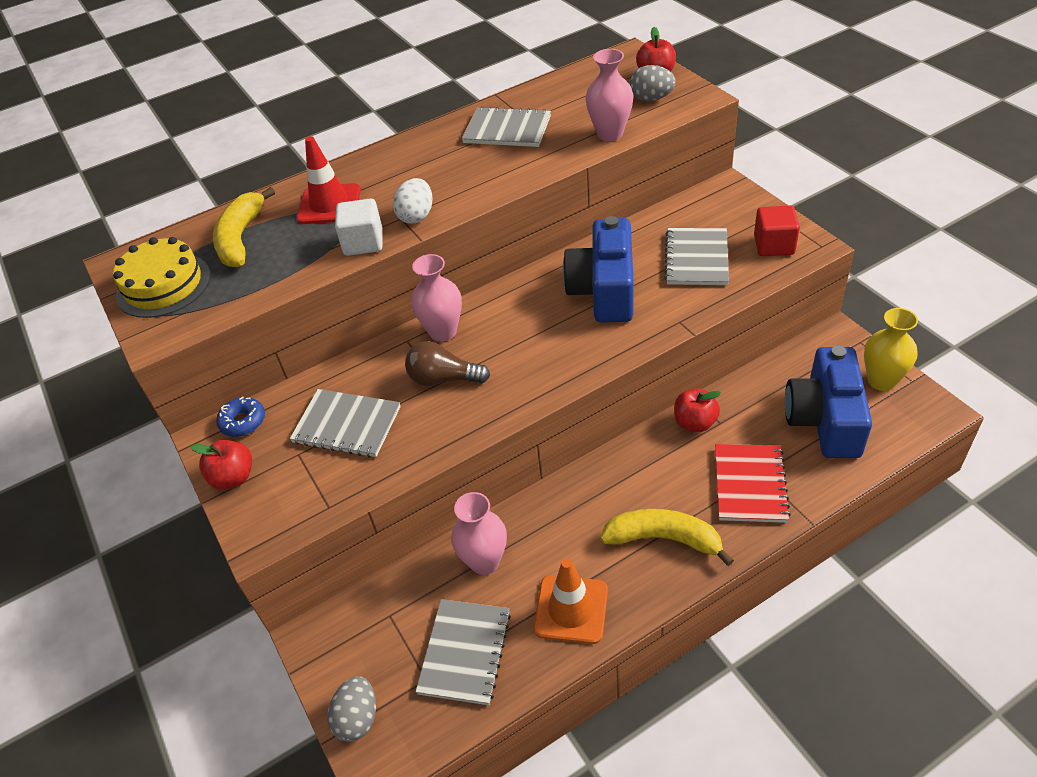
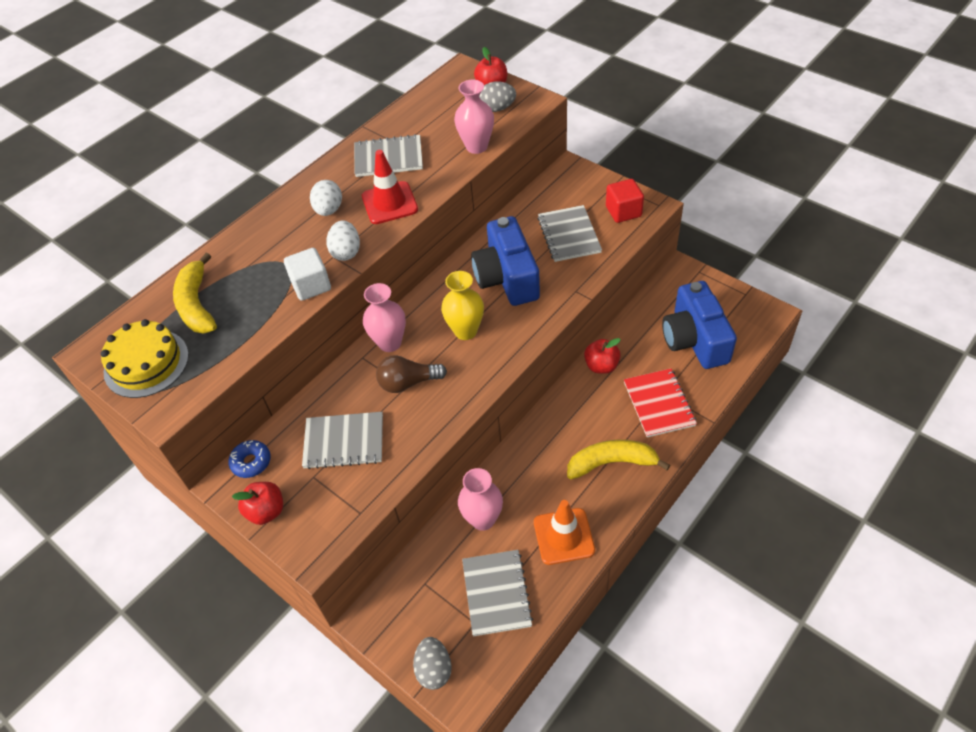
camera: 20 degrees left, 5 degrees up
red traffic cone [297,136,361,224] -> red traffic cone moved to [362,150,418,224]
yellow vase [864,308,918,391] -> yellow vase moved to [441,271,484,340]
none -> white egg [310,180,342,216]

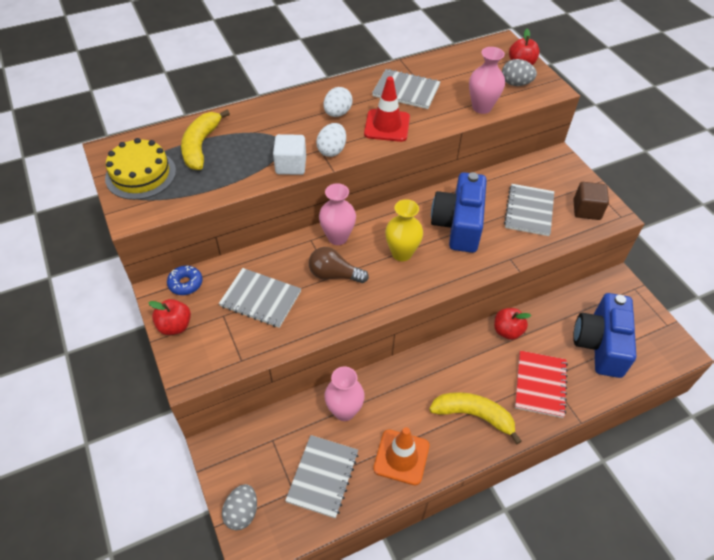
camera: 20 degrees right, 0 degrees up
red cube [606,179,644,223] -> brown cube [573,182,609,220]

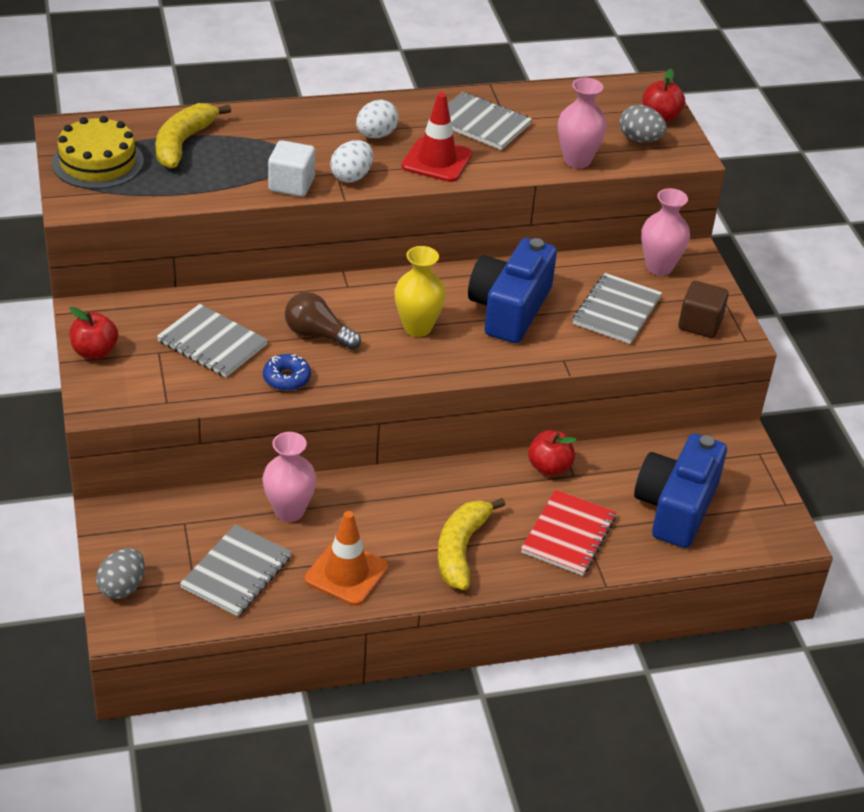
camera: 10 degrees right, 10 degrees down
blue donut [167,266,203,295] -> blue donut moved to [263,354,311,391]
pink vase [319,183,356,245] -> pink vase moved to [641,188,690,276]
yellow banana [429,392,522,444] -> yellow banana turned 105 degrees counterclockwise [438,498,505,590]

